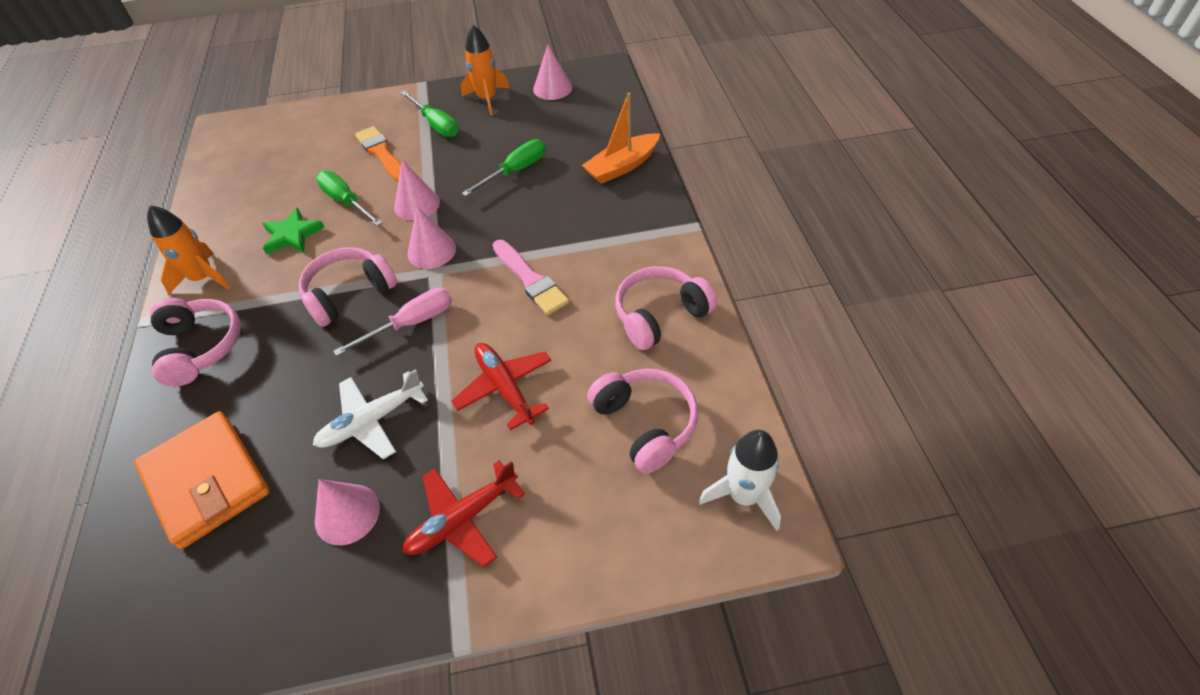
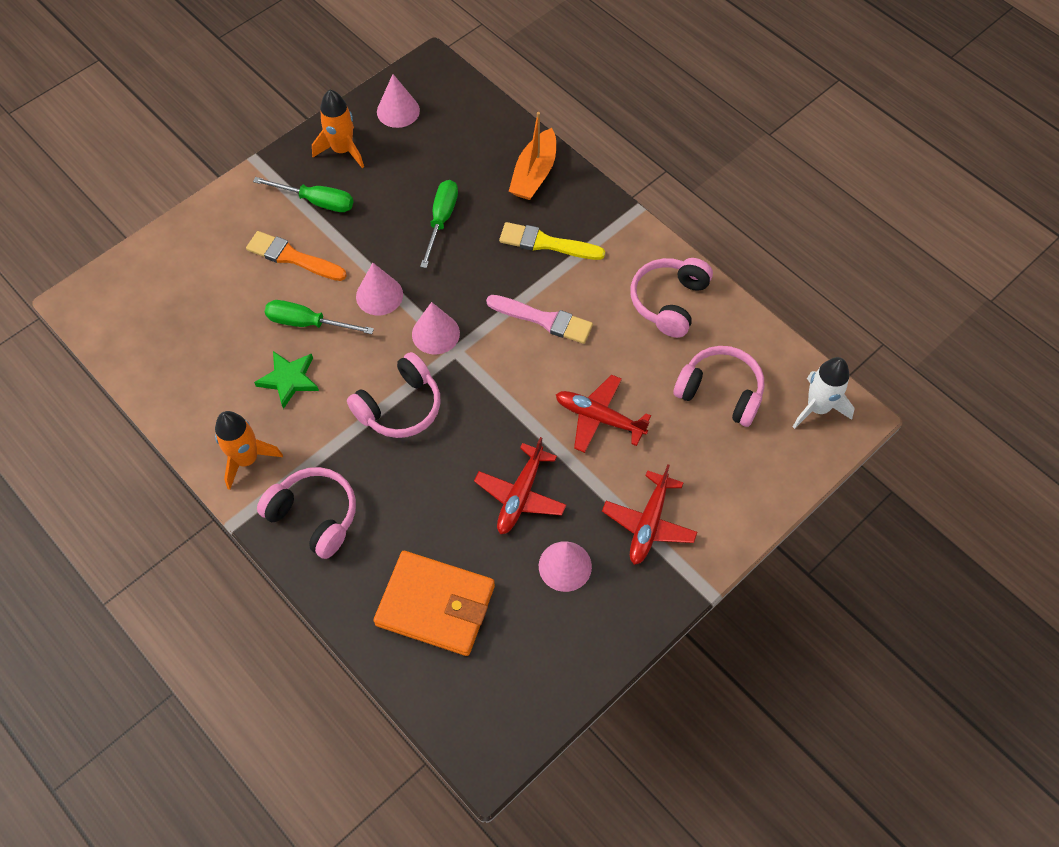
camera: 35 degrees left, 10 degrees up
pink headphones [299,247,397,327] -> pink headphones turned 150 degrees counterclockwise [347,352,441,438]
white plane [313,369,428,459] -> red plane [474,437,566,534]
pink screwdriver [333,288,452,356] -> none
none -> yellow brush [499,222,605,260]

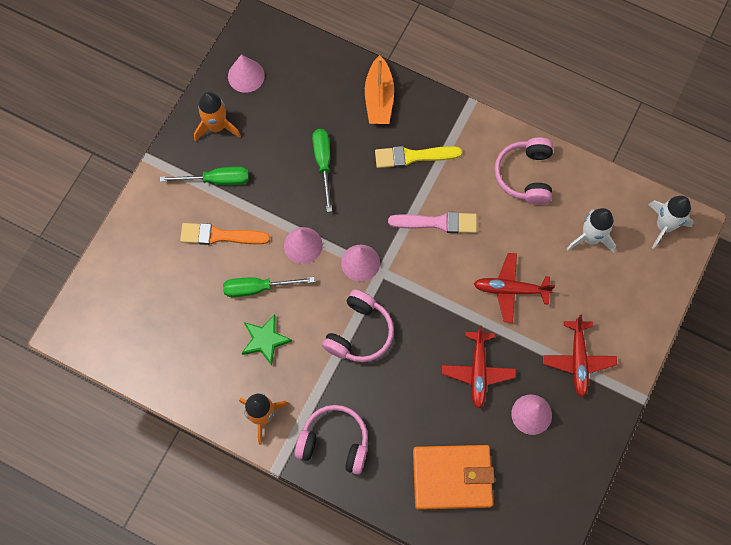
camera: 20 degrees left, 10 degrees up
pink headphones [673,346,764,427] -> white rocket [567,208,616,253]

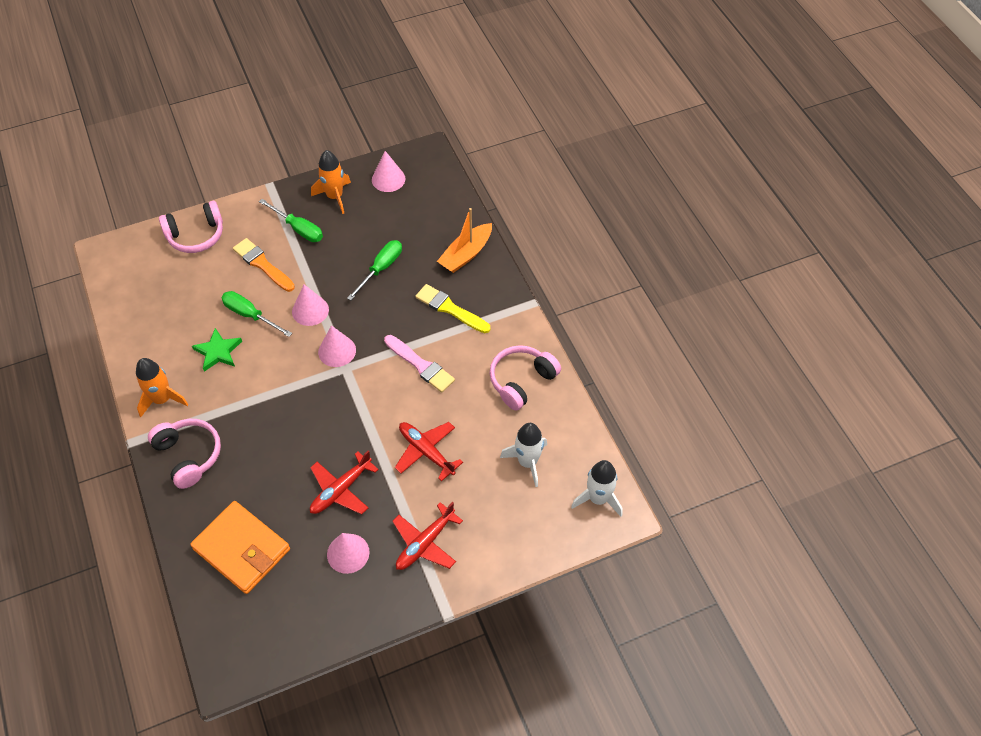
camera: 40 degrees right, 15 degrees down
pink headphones [322,290,394,362] -> pink headphones moved to [159,201,223,253]

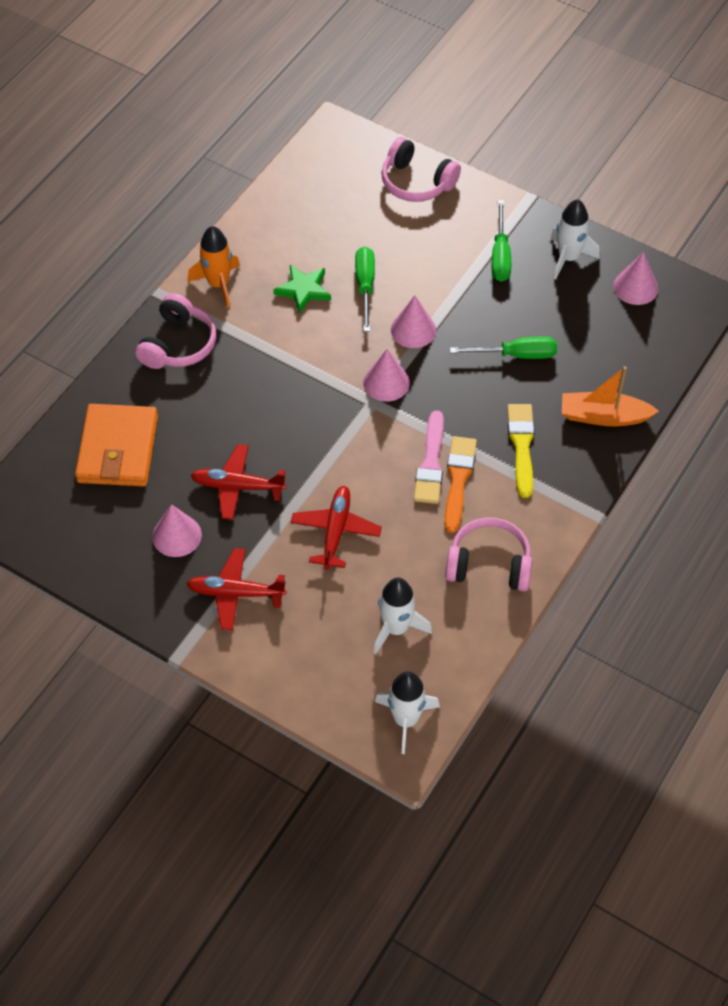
camera: 55 degrees right, 0 degrees up
orange brush [233,238,295,292] -> orange brush moved to [444,436,477,533]
orange rocket [311,150,351,214] -> white rocket [551,199,600,279]

